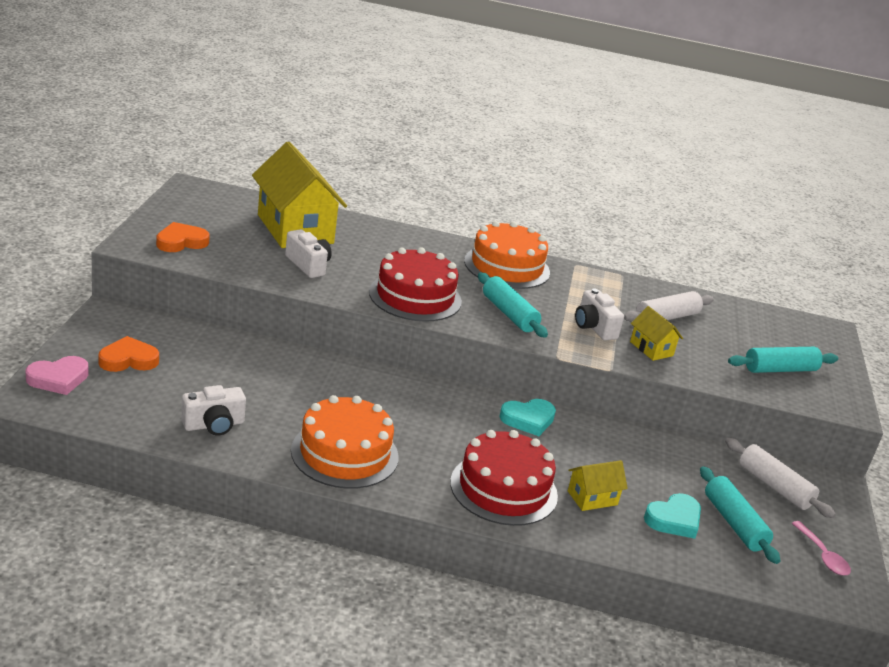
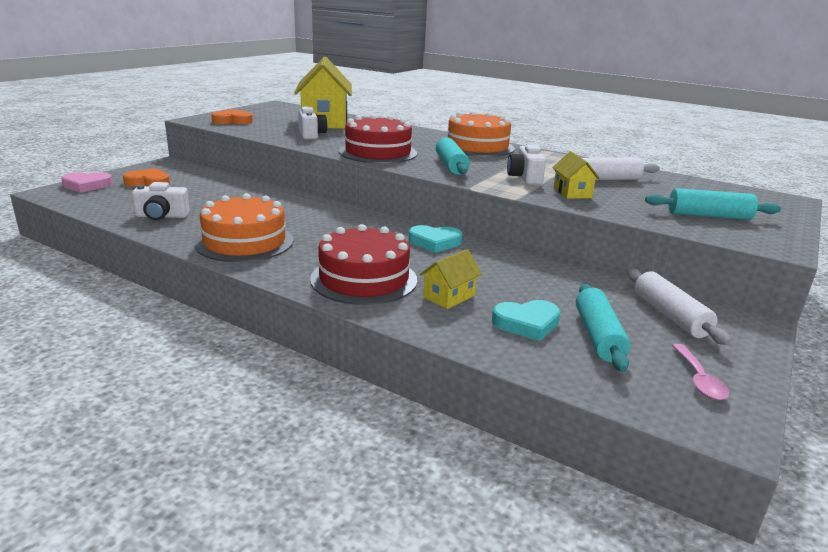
camera: 25 degrees right, 5 degrees down
yellow house [568,460,628,511] -> yellow house turned 45 degrees counterclockwise [420,249,482,309]

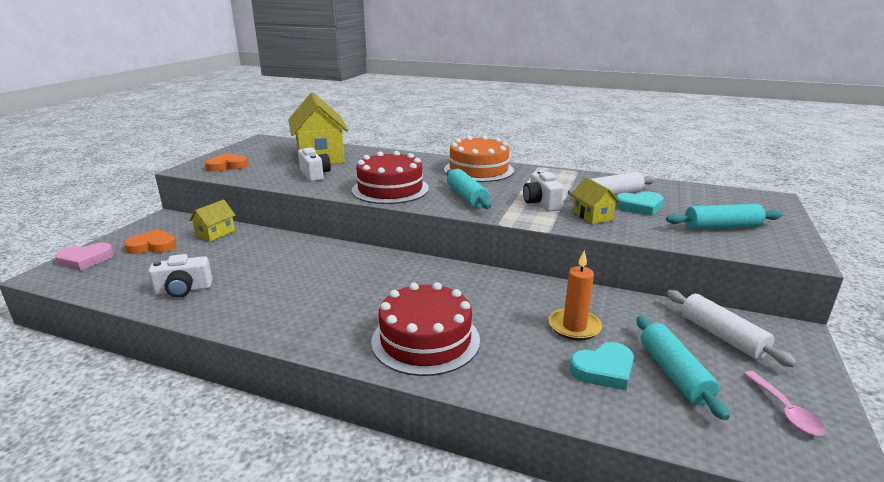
camera: 10 degrees left, 0 degrees up
orange cake [194,193,294,262] -> none
turquoise heart [408,225,463,253] -> turquoise heart moved to [615,192,664,216]
yellow house [420,249,482,309] -> yellow house moved to [189,200,236,241]
none -> orange candle [549,250,602,341]

